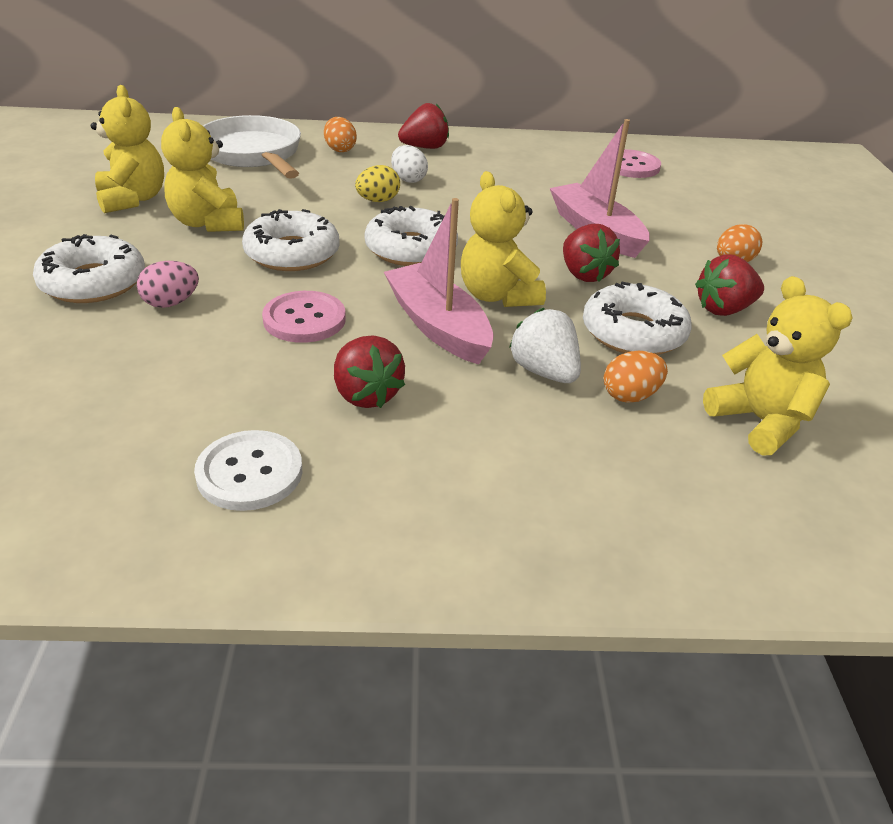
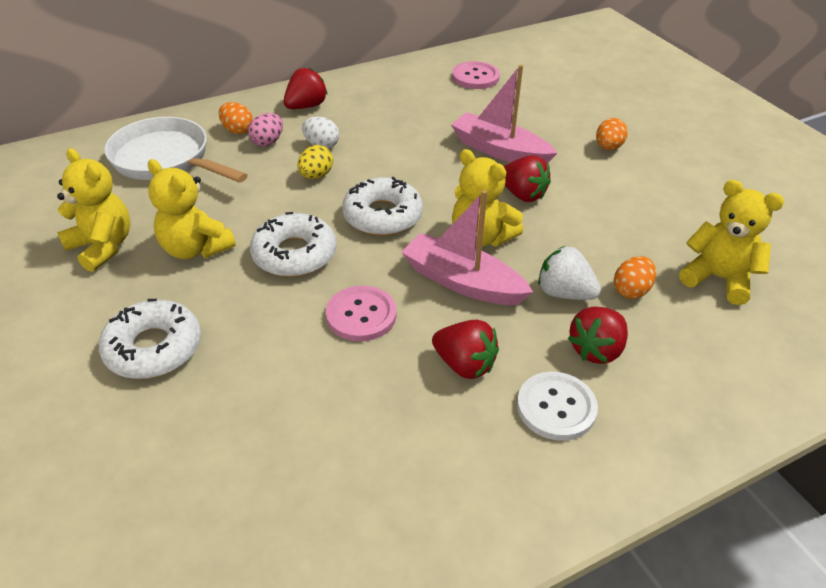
camera: 25 degrees left, 5 degrees up
pink egg [137,261,199,308] -> pink egg moved to [248,113,283,147]
white button [194,430,302,511] -> white button moved to [517,372,598,441]
white donut [583,281,692,355] -> none
red strawberry [695,254,764,316] -> red strawberry moved to [568,307,628,364]

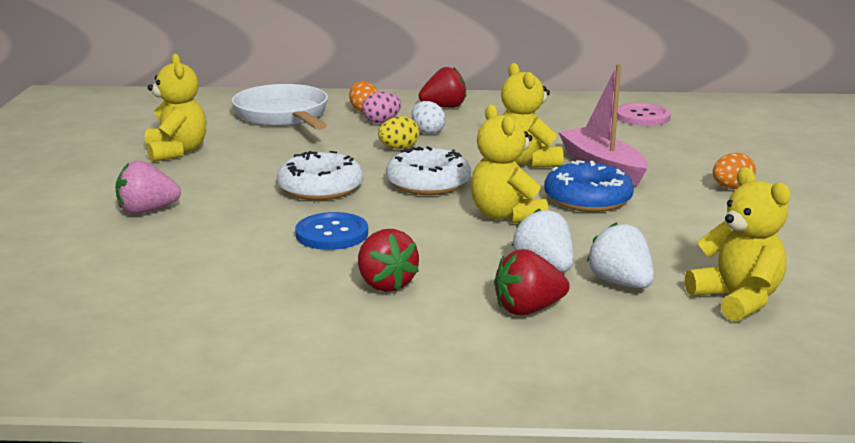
camera: 30 degrees right, 20 degrees down
white donut [99,299,201,379] -> pink strawberry [115,160,181,215]
yellow teddy bear [148,159,236,259] -> yellow teddy bear moved to [501,63,564,168]
pink button [326,286,397,341] -> blue button [295,212,368,250]
pink boat [401,190,533,305] -> none
red strawberry [504,155,551,202] -> blue donut [544,160,634,212]
white button [517,372,598,441] -> none
orange egg [614,256,656,299] -> white strawberry [587,222,654,288]

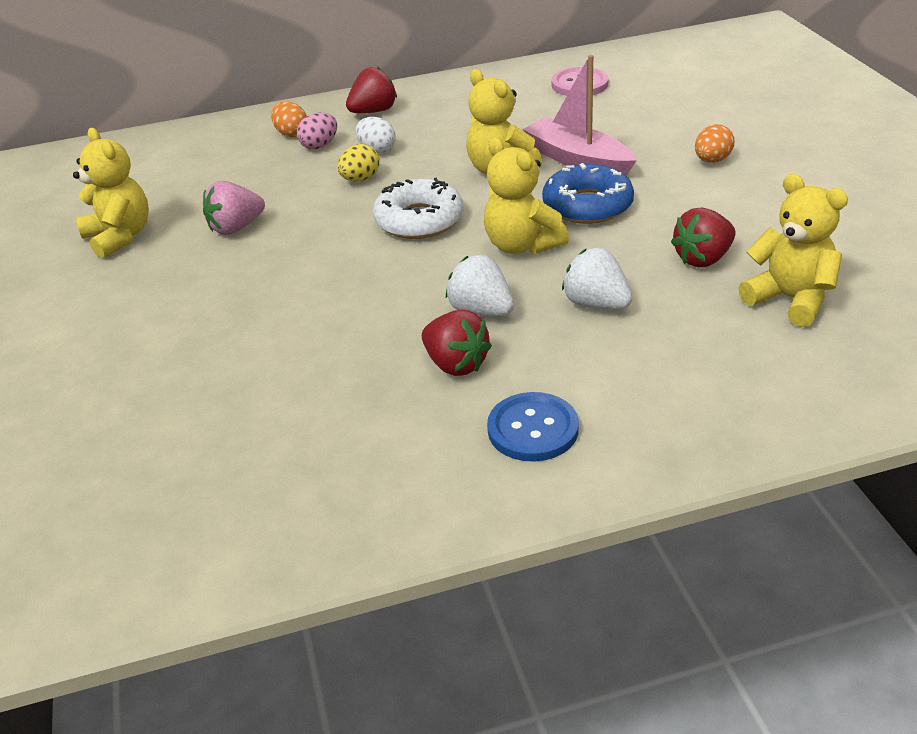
camera: 15 degrees left, 15 degrees up
pink strawberry [115,160,181,215] -> pink strawberry moved to [203,181,265,235]
white pan [232,84,328,130] -> none
white donut [277,151,363,200] -> none
blue button [295,212,368,250] -> blue button moved to [487,392,579,461]
red strawberry [494,249,570,315] -> red strawberry moved to [671,208,736,267]
white strawberry [587,222,654,288] -> white strawberry moved to [446,255,514,316]

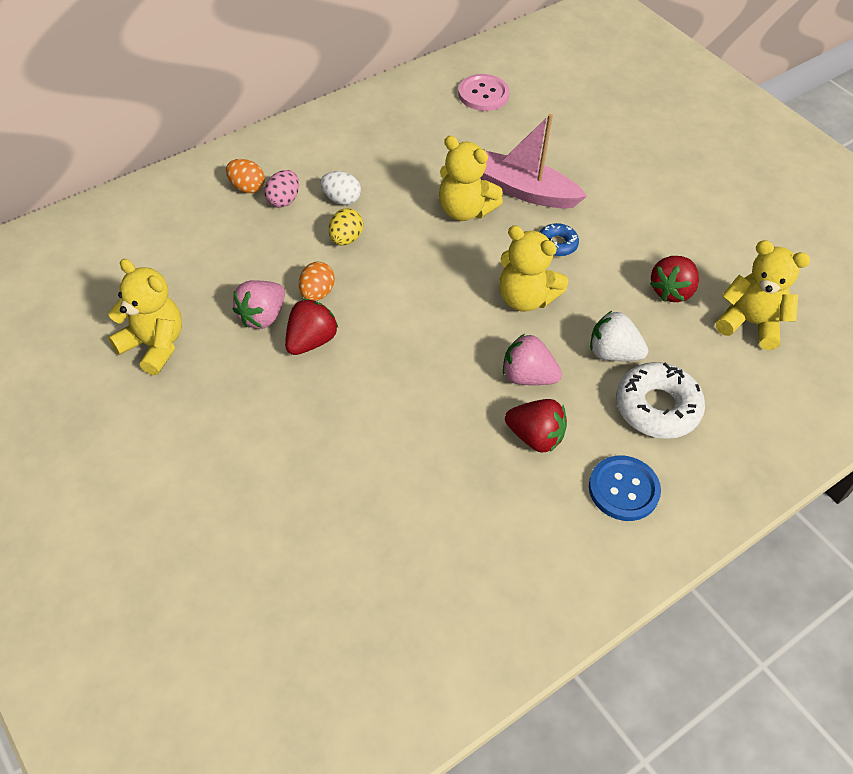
camera: 25 degrees left, 15 degrees up
red strawberry [346,67,397,113] -> red strawberry moved to [285,299,338,355]
white donut [373,178,464,239] -> white donut moved to [616,362,705,439]
white strawberry [446,255,514,316] -> pink strawberry [503,334,562,385]
blue donut [542,163,634,224] -> blue donut [540,223,579,256], size x0.54
orange egg [695,124,735,163] -> orange egg moved to [299,262,335,301]

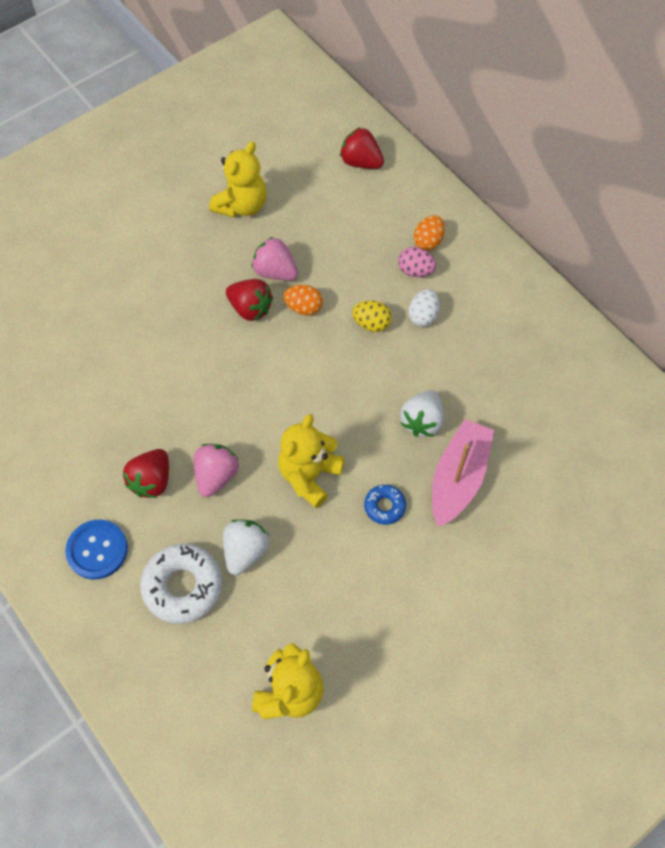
camera: 90 degrees right, 10 degrees up
yellow teddy bear [439,136,503,221] -> white strawberry [400,390,444,437]
pink button [458,74,509,111] -> none
red strawberry [650,256,699,302] -> red strawberry moved to [340,127,384,169]

